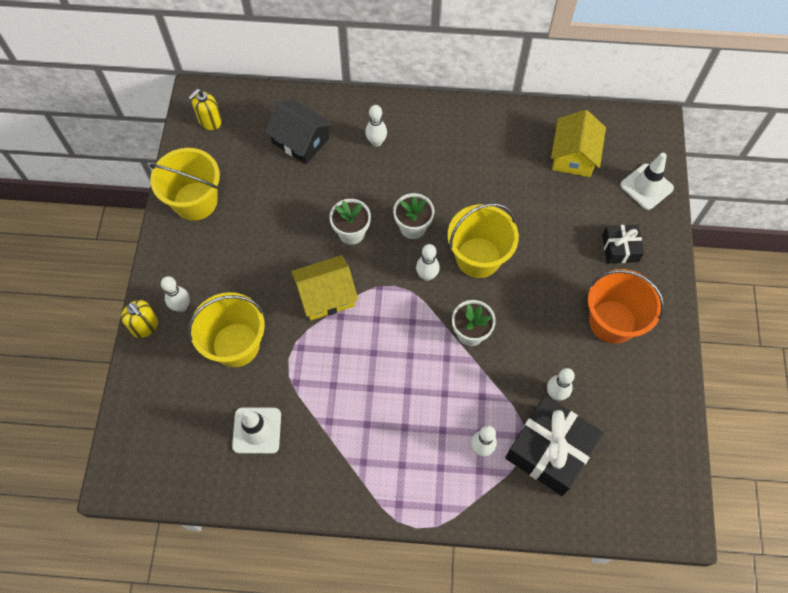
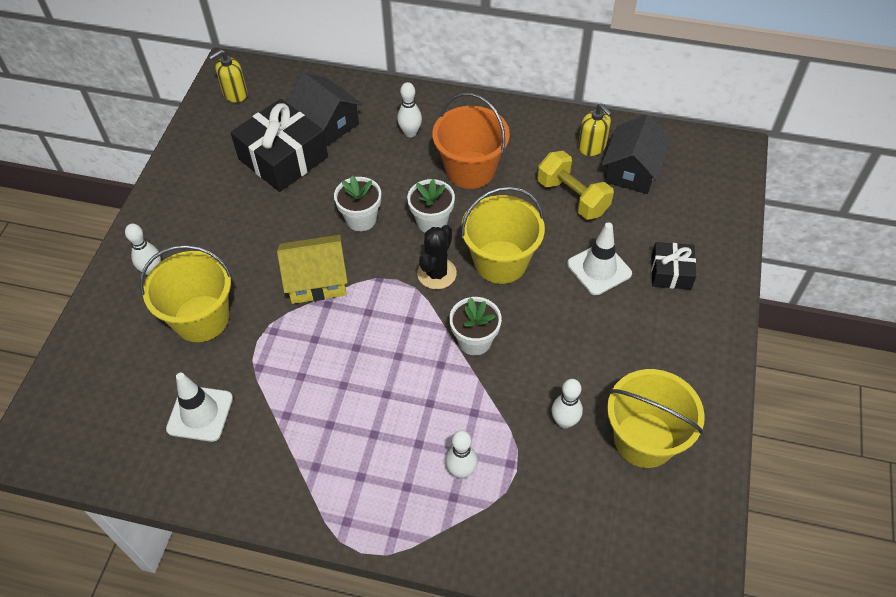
camera: 10 degrees right, 10 degrees down
yellow soap dispenser [121,300,158,338] -> yellow soap dispenser moved to [578,104,612,156]
yellow bucket [149,148,220,221] -> yellow bucket moved to [607,369,705,468]
white bowling pin [416,244,440,281] -> black cactus [417,225,457,289]
black gift [505,396,603,496] -> black gift moved to [231,99,328,192]
yellow house [551,110,606,177] -> black house [602,115,671,194]
orange bucket [588,269,664,344] -> orange bucket moved to [432,93,510,189]
white traffic cone [620,153,674,210] -> white traffic cone moved to [567,222,632,295]
none -> yellow dumbbell [537,151,614,220]

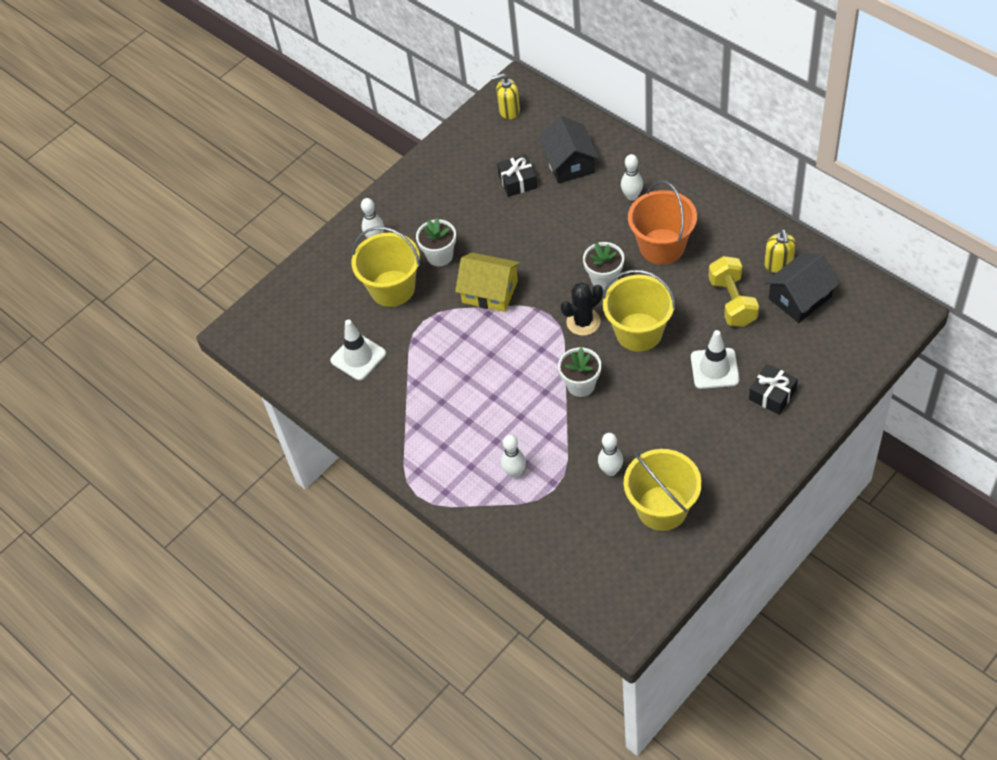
camera: 35 degrees right, 0 degrees up
black gift [231,99,328,192] -> black gift [497,154,537,197], size x0.54
white flower pot [334,176,381,231] -> white flower pot moved to [416,219,456,266]

